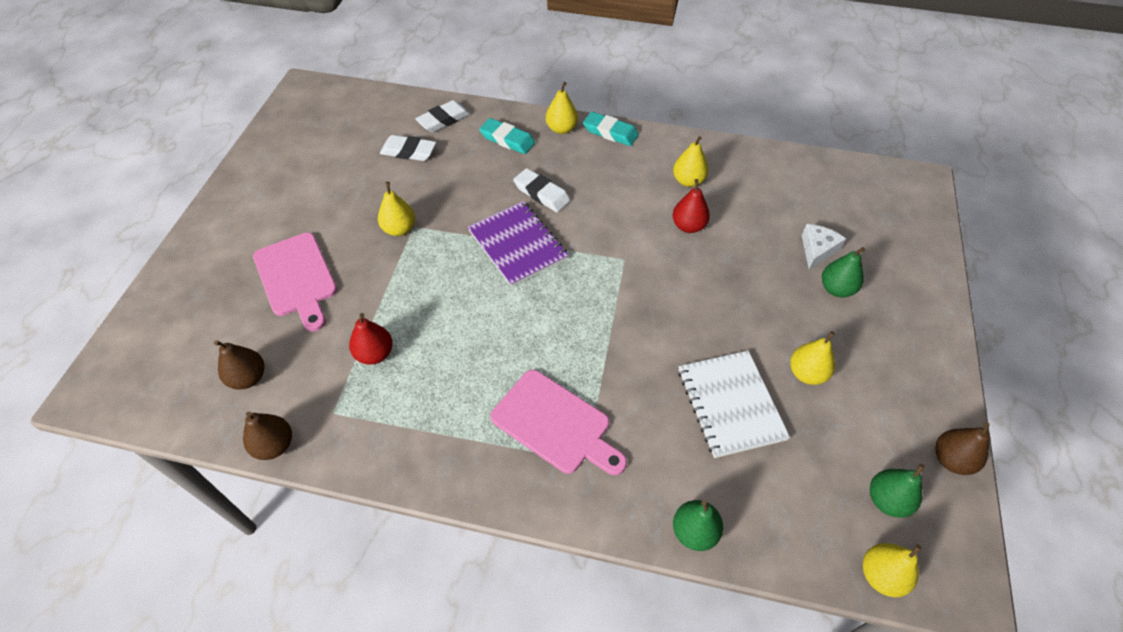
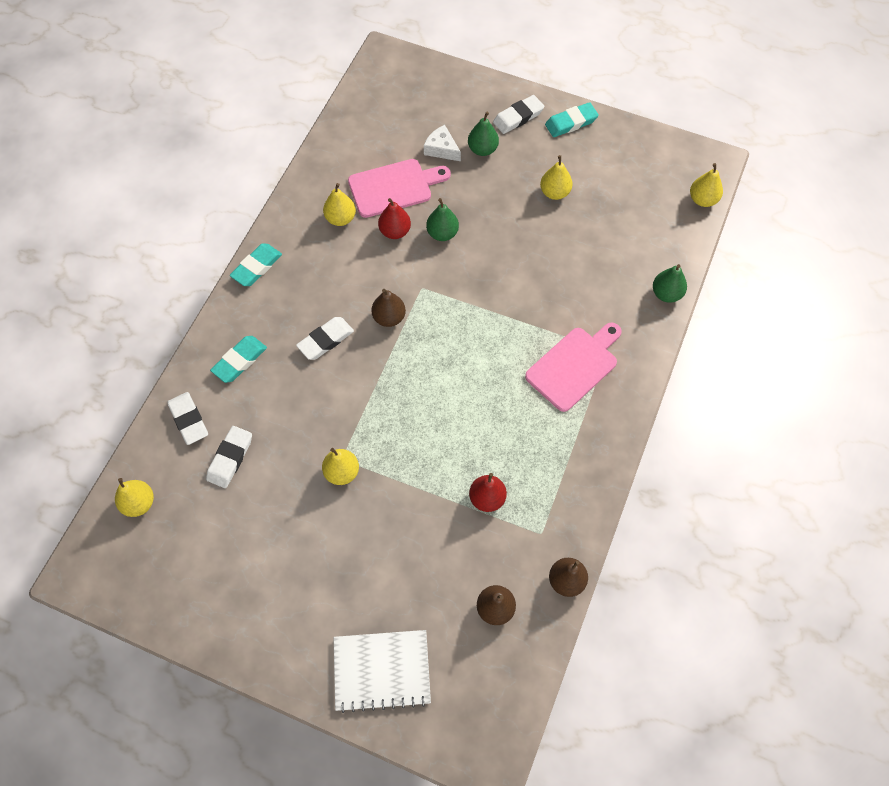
camera: 80 degrees left, 10 degrees up
pink cutting board [253,232,337,332] -> pink cutting board moved to [348,159,451,218]
purple notebook [468,201,569,287] -> none
yellow pear [546,82,578,134] -> yellow pear moved to [115,478,154,517]
white notebook [678,351,790,458] -> white notebook moved to [333,630,431,713]
green pear [870,464,925,518] -> green pear moved to [426,198,459,241]
brown pear [935,422,990,475] -> brown pear moved to [371,289,406,327]
none -> white eraser [493,95,544,134]
none -> turquoise eraser [545,102,599,137]

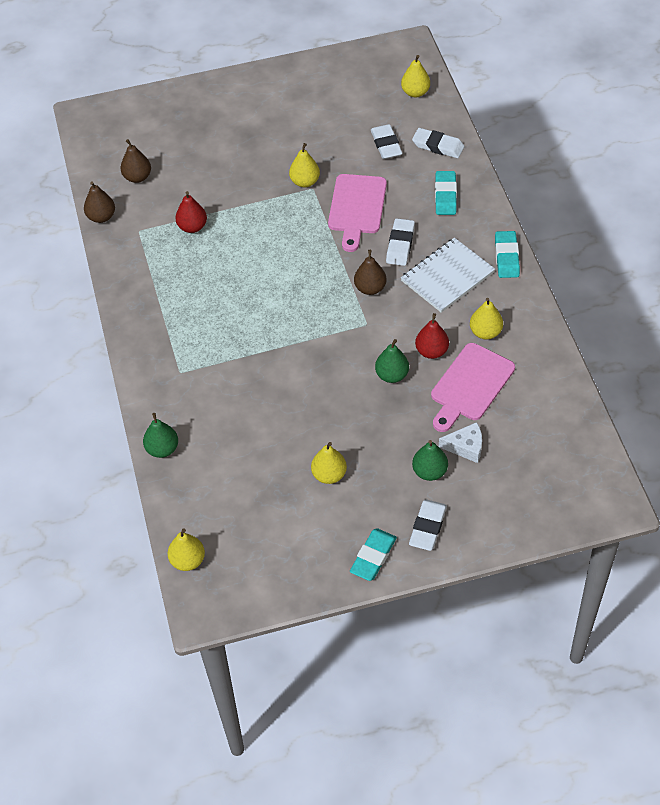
camera: 145 degrees right, 10 degrees down
white notebook [333,630,431,713] -> white notebook moved to [401,238,495,313]
pink cutting board [525,322,622,412] -> pink cutting board moved to [328,174,387,252]

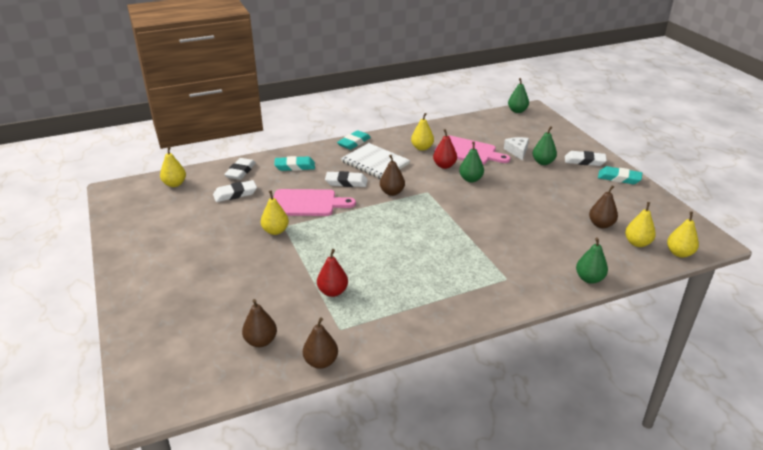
camera: 100 degrees left, 20 degrees down
yellow pear [311,442,347,484] -> yellow pear moved to [625,202,656,247]
turquoise eraser [495,231,520,278] -> turquoise eraser turned 45 degrees counterclockwise [337,130,371,150]
none -> green pear [508,78,529,113]
none -> brown pear [589,185,618,228]

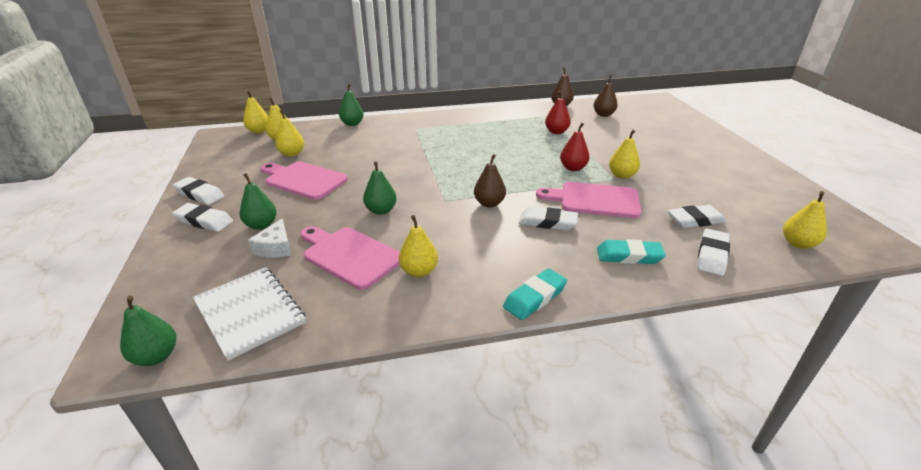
camera: 170 degrees left, 0 degrees up
white notebook [341,143,410,179] -> white notebook moved to [193,267,306,361]
red pear [433,129,457,169] -> red pear moved to [560,123,590,171]
brown pear [589,185,618,228] -> yellow pear [276,110,304,157]
turquoise eraser [598,166,642,184] -> white eraser [173,177,224,205]
none -> pink cutting board [261,162,348,200]

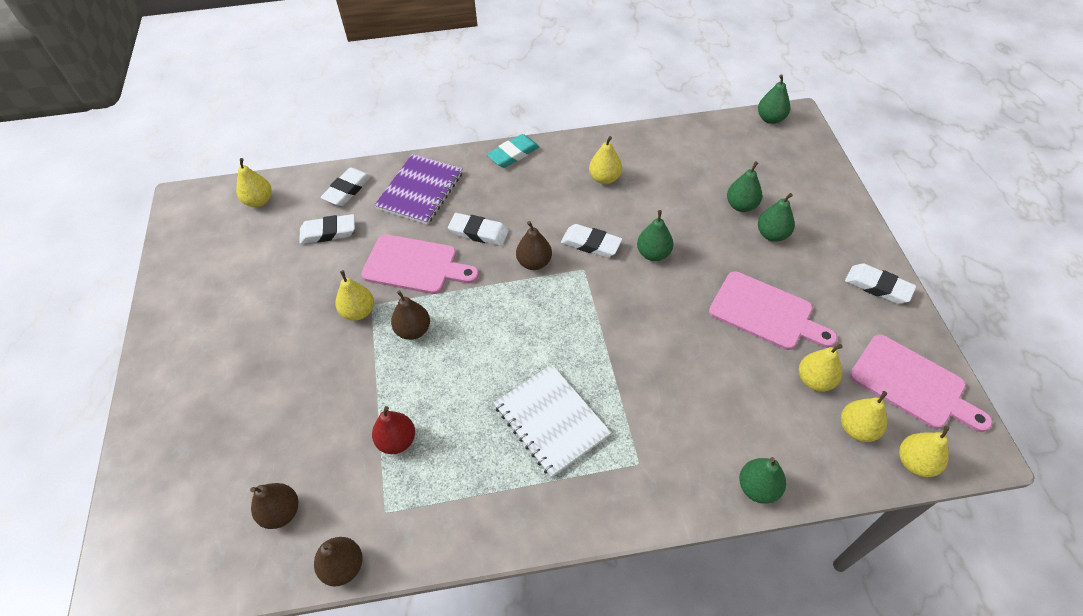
camera: 175 degrees left, 20 degrees up
white eraser [172,203,233,232] -> white eraser moved to [561,224,622,258]
white notebook [193,267,306,361] -> white notebook moved to [494,364,611,478]
white cheese [248,218,291,258] -> green pear [727,161,762,212]
pink cutting board [301,226,400,290] -> pink cutting board moved to [850,334,992,432]
red pear [560,123,590,171] -> brown pear [391,290,430,340]
turquoise eraser [597,239,666,264] -> purple notebook [374,154,463,225]

